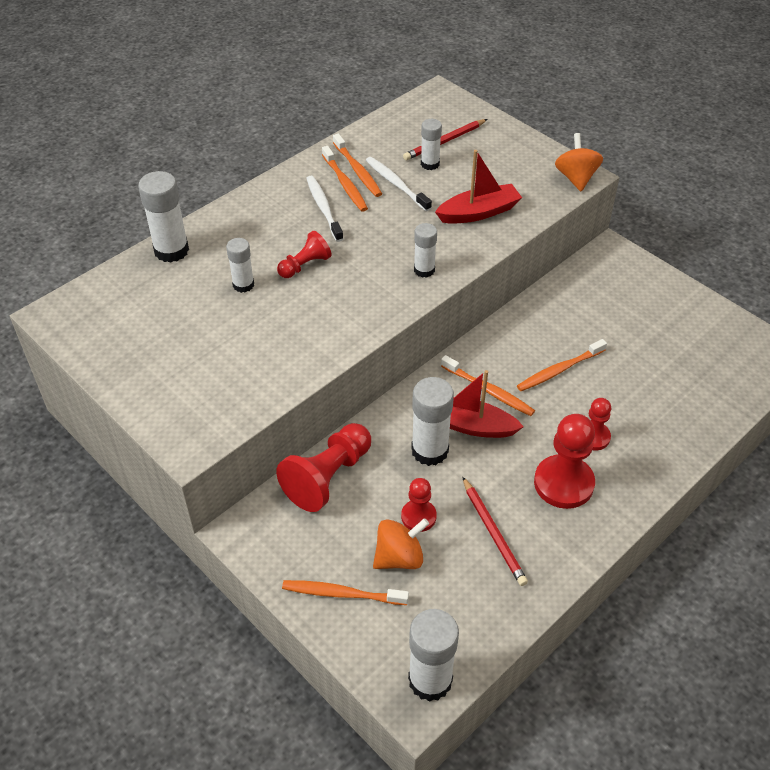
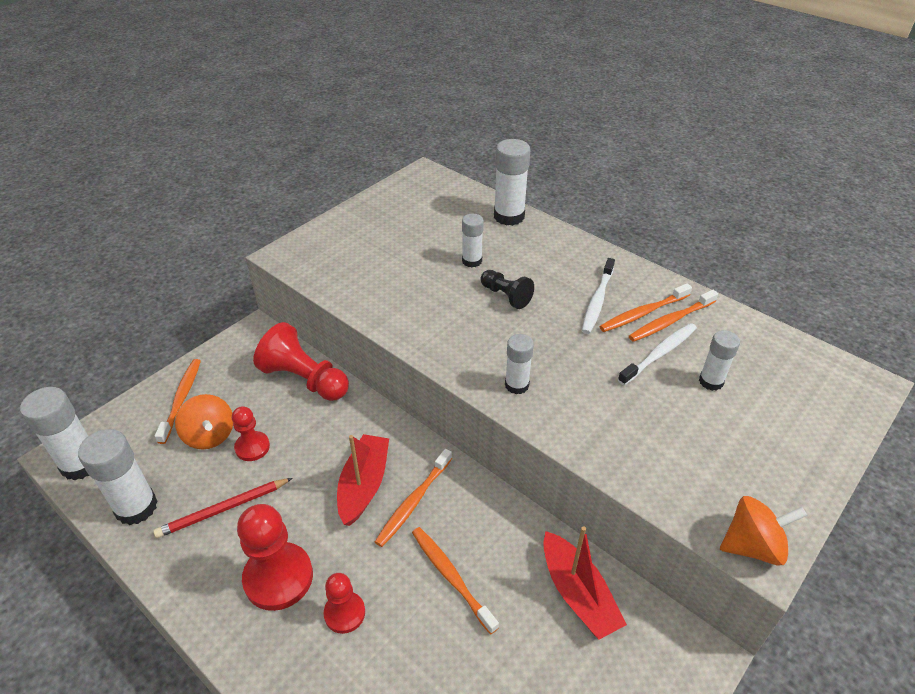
camera: 85 degrees right, 5 degrees down
red pawn [277,231,332,278] -> black pawn [481,270,534,309]
white toothbrush [306,176,343,242] -> white toothbrush turned 135 degrees clockwise [582,258,615,334]
red pencil [403,119,487,160] -> none
white glue stick [411,377,454,466] -> white glue stick moved to [78,429,158,525]
red boat [435,150,522,224] -> red boat moved to [543,526,627,640]

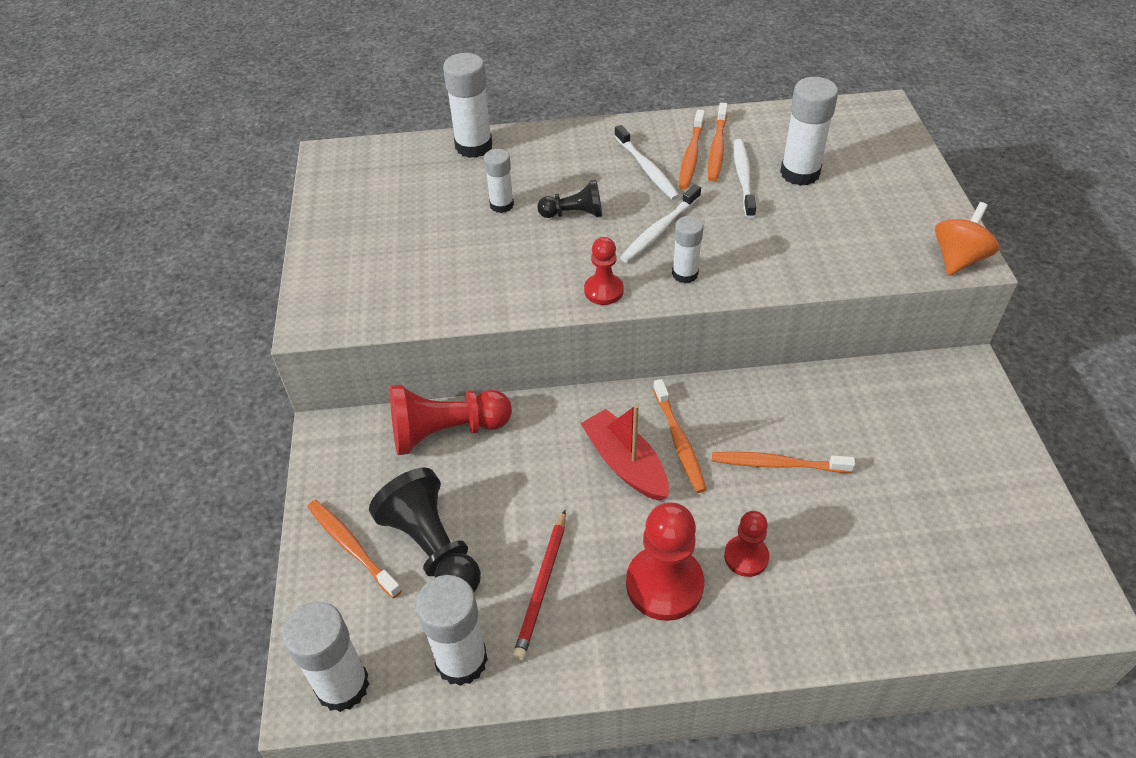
camera: 45 degrees left, 5 degrees up
orange spinning top [175,394,233,449] -> black pawn [369,468,481,592]
red pawn [232,406,270,461] -> red pawn moved to [584,237,624,305]
red boat [543,526,627,640] -> none
white glue stick [699,330,740,391] -> white glue stick [780,77,838,186], size x1.66
none -> white toothbrush [620,184,701,263]

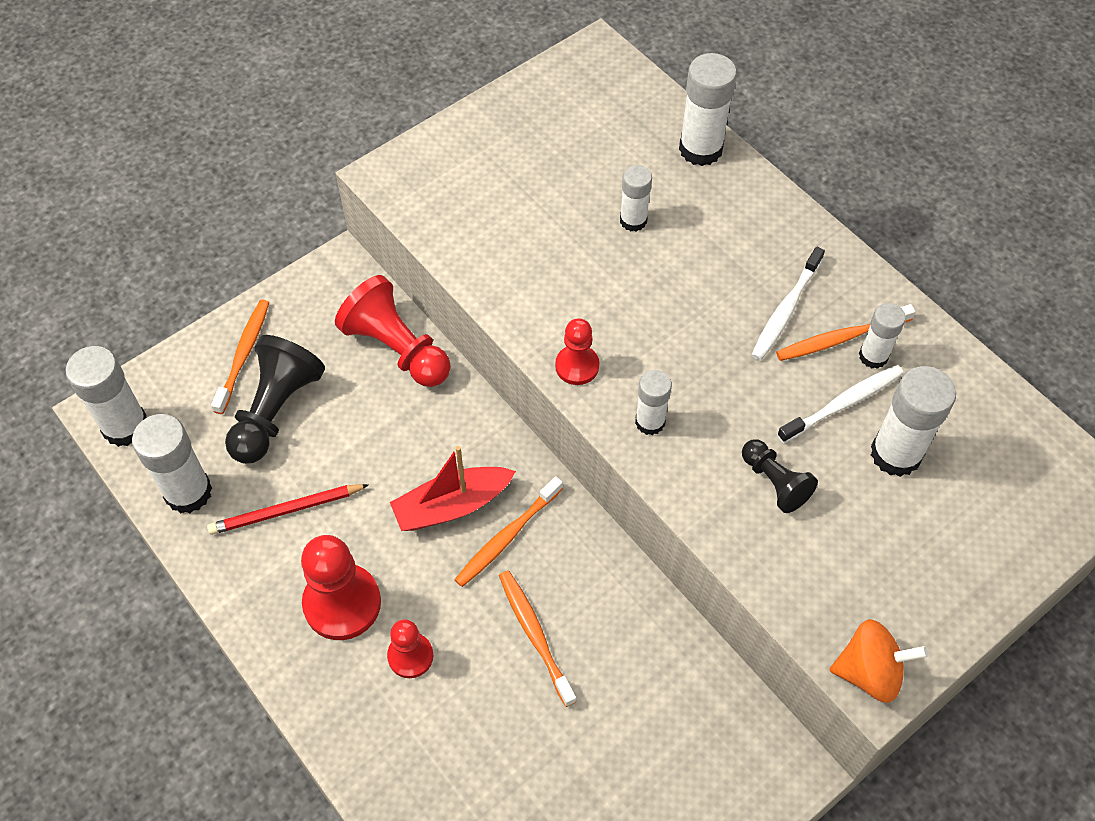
camera: 55 degrees right, 10 degrees up
black pawn [537,180,602,218] -> black pawn moved to [742,439,818,513]
red boat [580,405,669,501] -> red boat turned 135 degrees counterclockwise [390,446,516,531]
white toothbrush [620,184,701,263] -> none
orange toothbrush [708,103,728,182] -> white glue stick [859,303,906,369]

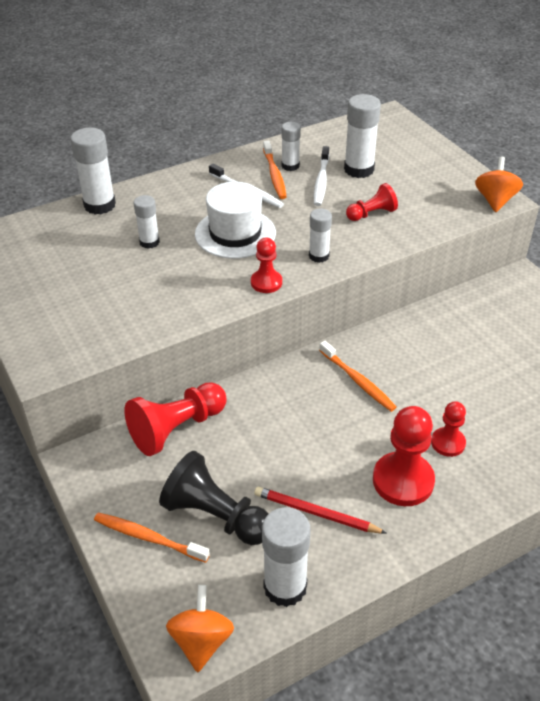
camera: 80 degrees left, 15 degrees down
white glue stick [66,346,146,447] -> orange spinning top [166,585,234,672]
red pencil [207,484,369,535] -> red pencil turned 120 degrees clockwise [254,487,386,534]
red boat [390,446,516,531] -> none
orange toothbrush [499,570,577,707] -> none
black pawn [742,439,818,513] -> red pawn [346,183,398,221]
white toothbrush [777,365,903,443] -> white toothbrush turned 150 degrees counterclockwise [314,146,329,206]
none -> white hat [195,182,276,259]

